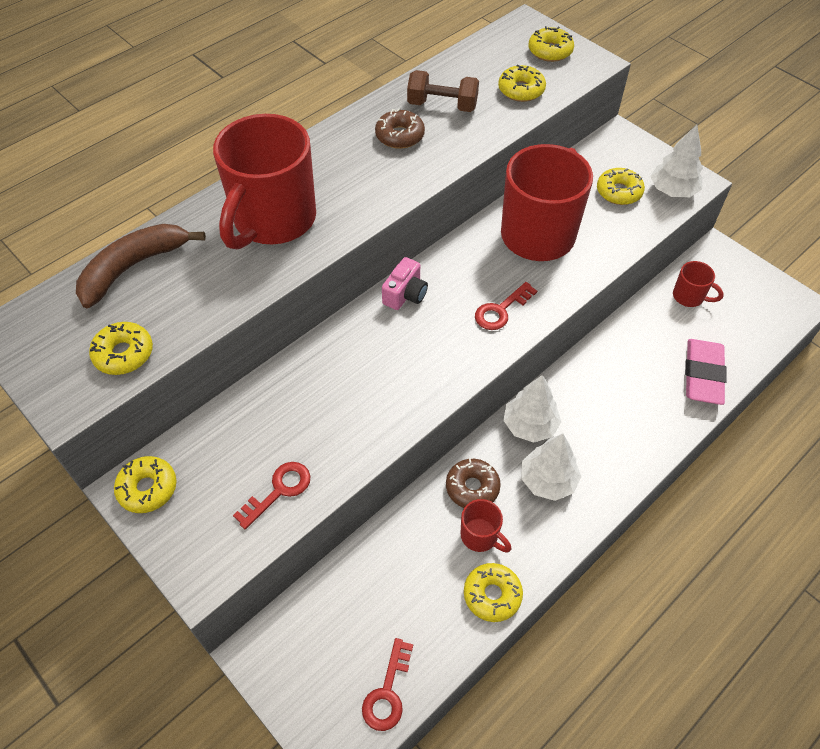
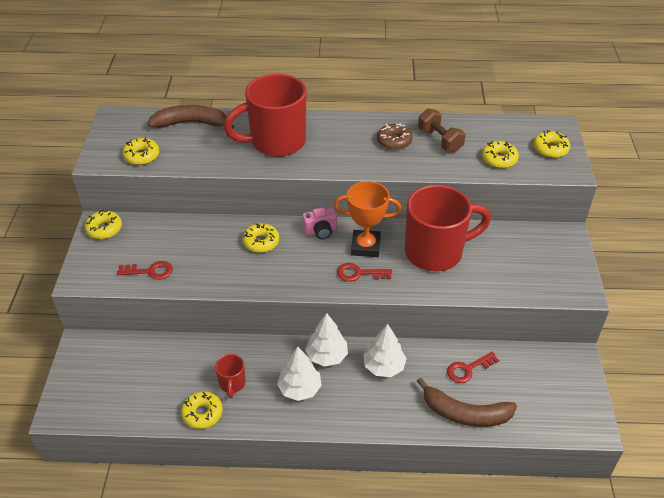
camera: 45 degrees right, 10 degrees down
red key [362,638,413,731] -> red key moved to [447,352,499,383]
brown donut [446,458,501,508] -> none
yellow donut [597,168,645,205] -> yellow donut moved to [242,223,279,253]
white tree [651,125,703,197] -> white tree moved to [363,324,407,377]
red mug [673,261,724,307] -> none
pink eraser [685,339,727,405] -> brown banana [417,378,517,427]
none -> orange trophy [334,181,402,257]

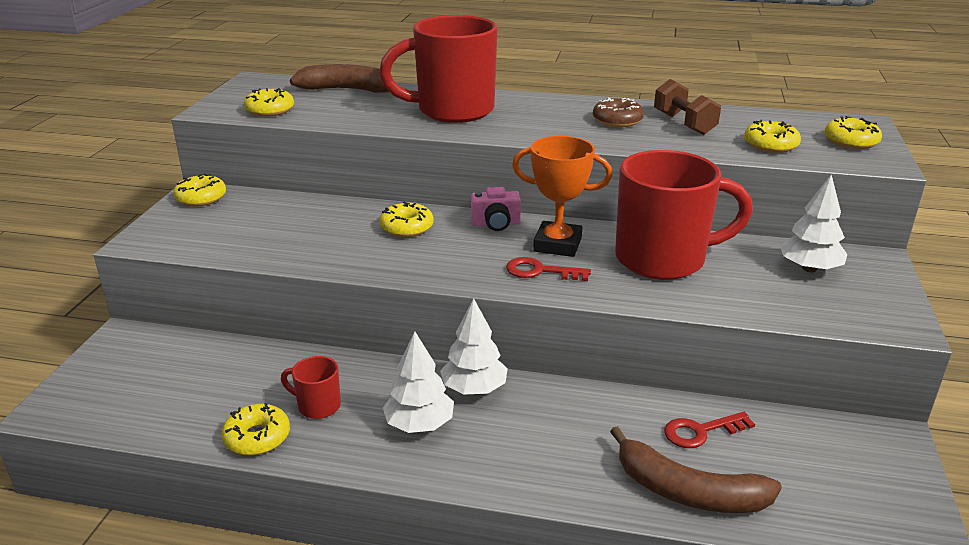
camera: 10 degrees right, 15 degrees down
red key [117,261,173,280] -> none
red mug [215,354,246,398] -> red mug turned 105 degrees clockwise [281,356,341,419]
white tree [363,324,407,377] -> white tree moved to [779,174,847,272]

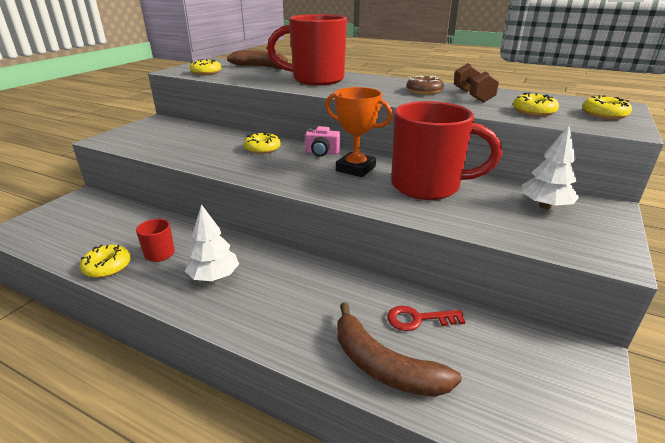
camera: 15 degrees right, 0 degrees up
yellow donut [173,173,226,206] -> none
white tree [440,298,508,394] -> none
red key [506,257,591,281] -> none

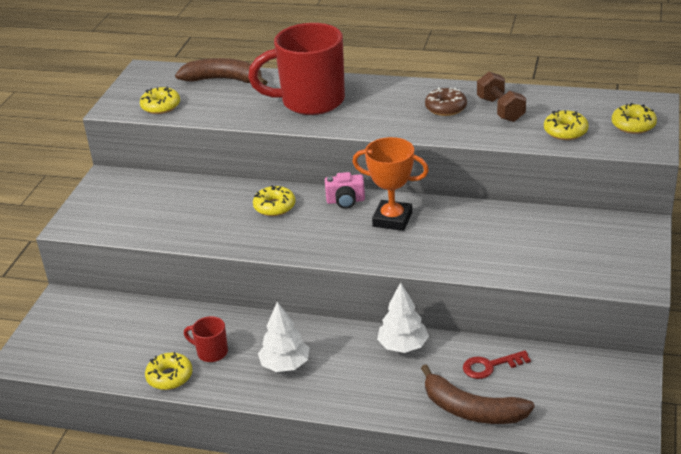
camera: 10 degrees left, 5 degrees up
red mug [391,101,502,200] -> none
white tree [522,125,579,209] -> white tree moved to [377,282,429,353]

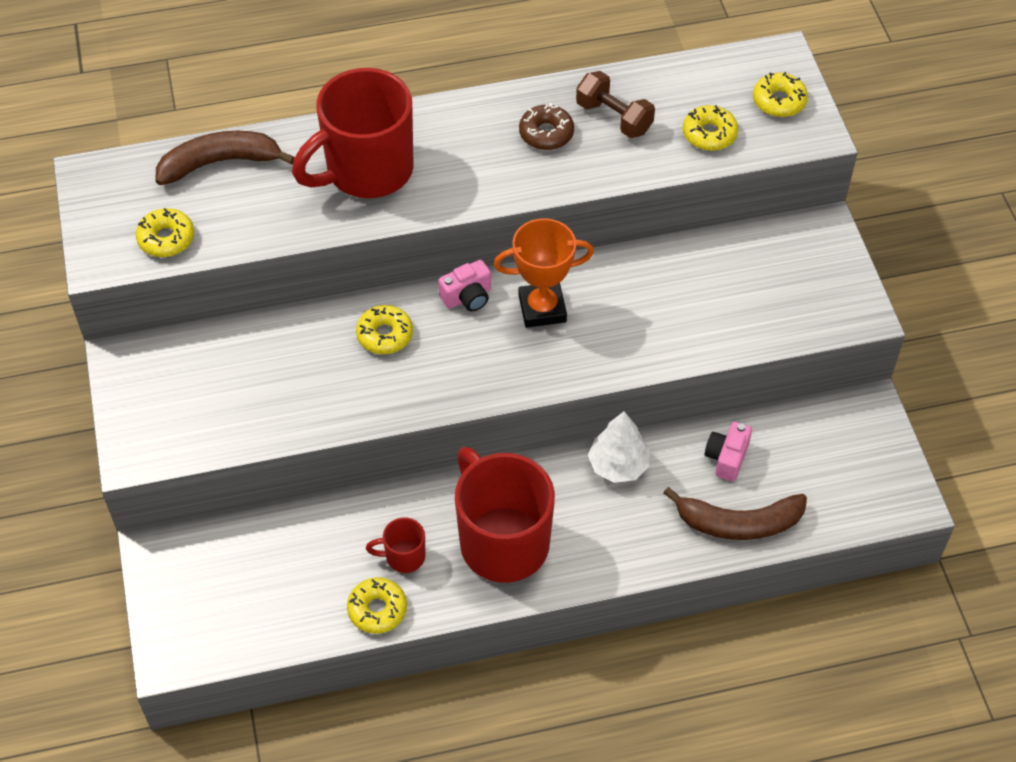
camera: 30 degrees left, 20 degrees up
white tree [258,302,310,372] -> red mug [455,447,555,583]
red key [463,351,531,379] -> pink camera [705,422,752,481]

